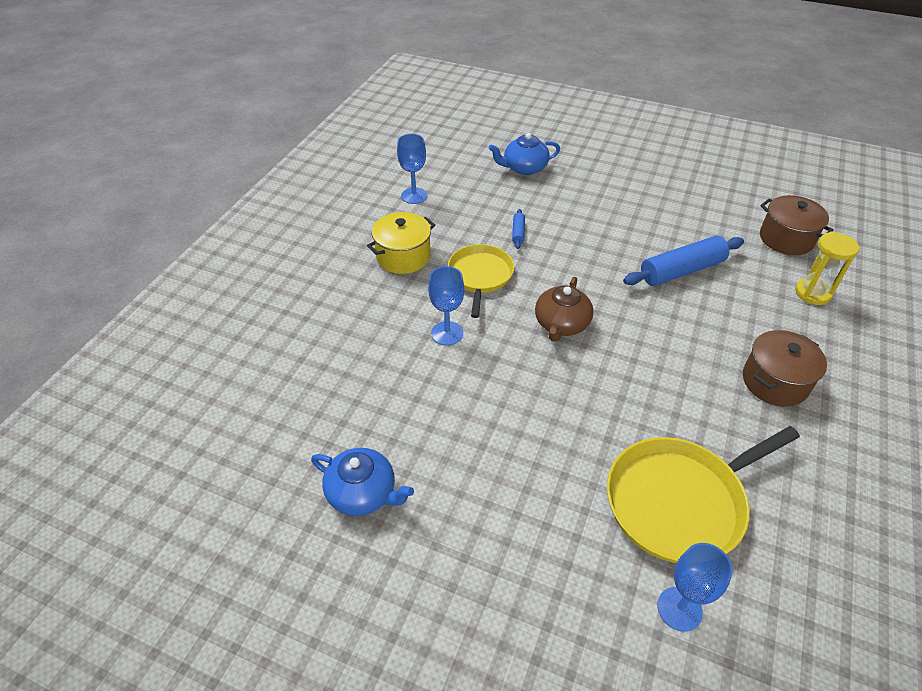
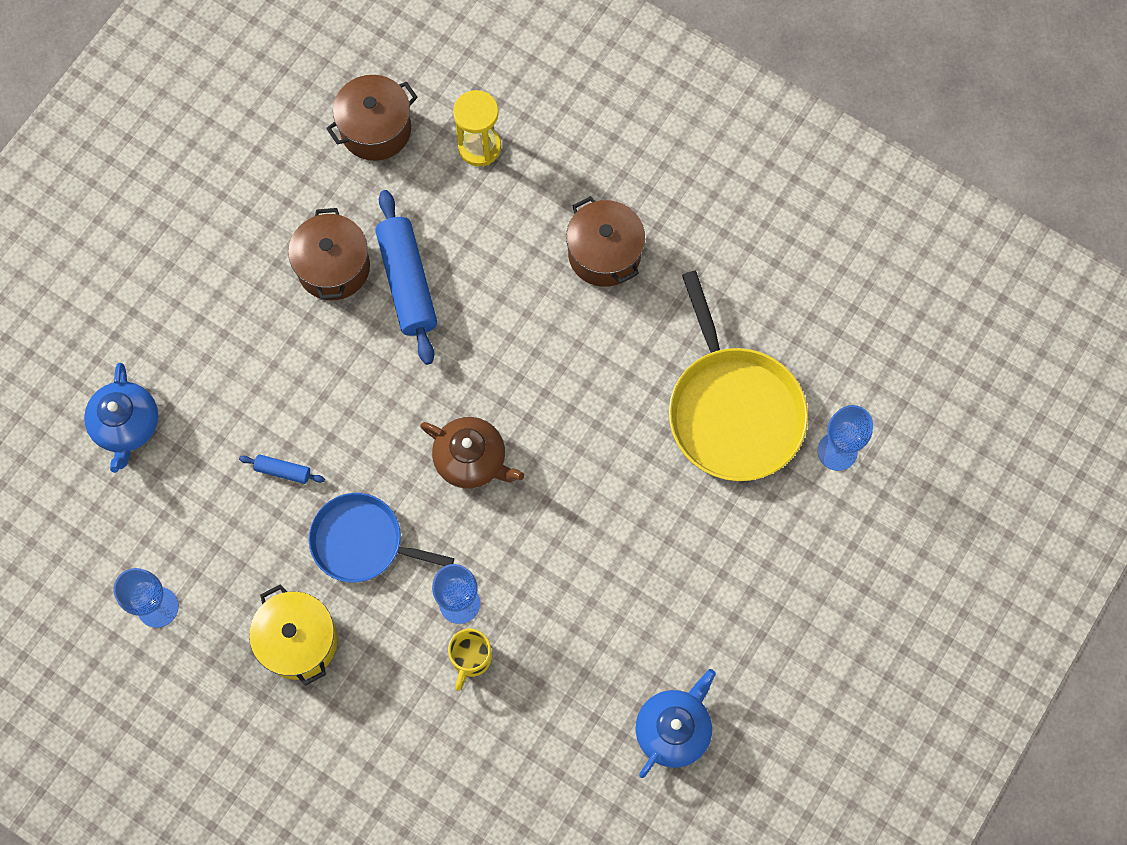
camera: 80 degrees left, 25 degrees up
yellow pan [448,244,514,318] -> blue pan [309,493,454,583]
none -> brown pot [288,208,370,300]
none -> yellow mug [448,629,492,691]

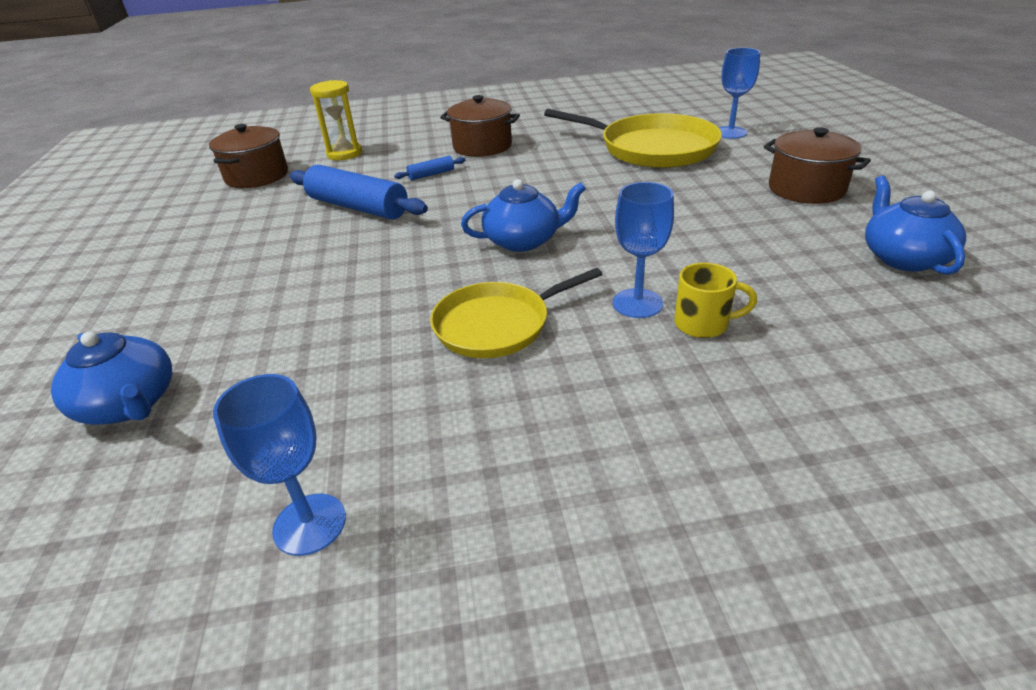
camera: 40 degrees left, 35 degrees down
blue rolling pin [239,454,325,484] -> blue rolling pin moved to [394,156,466,180]
yellow pot [249,584,338,686] -> none
brown pot [288,208,370,300] -> brown pot moved to [764,127,871,204]
blue pan [309,493,454,583] -> yellow pan [430,268,602,358]
brown teapot [420,417,524,489] -> blue teapot [461,179,586,252]
yellow mug [448,629,492,691] -> yellow mug turned 60 degrees counterclockwise [674,263,757,338]

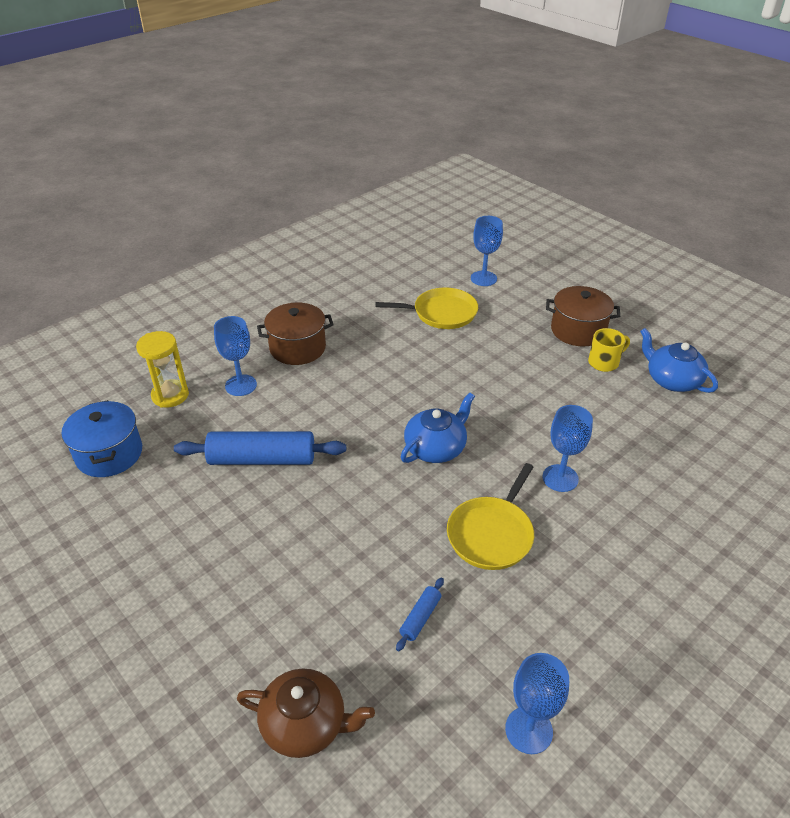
camera: 35 degrees left, 5 degrees up
blue teapot [51,332,172,425] -> brown teapot [237,668,375,758]
brown pot [209,124,288,188] -> blue pot [62,400,142,477]
blue rolling pin [394,156,466,180] -> blue rolling pin moved to [396,578,444,651]
yellow pan [544,109,722,168] -> yellow pan [376,288,478,329], size x0.65
yellow mug [674,263,757,338] -> yellow mug moved to [588,328,630,372]
none -> blue goblet [214,316,257,396]

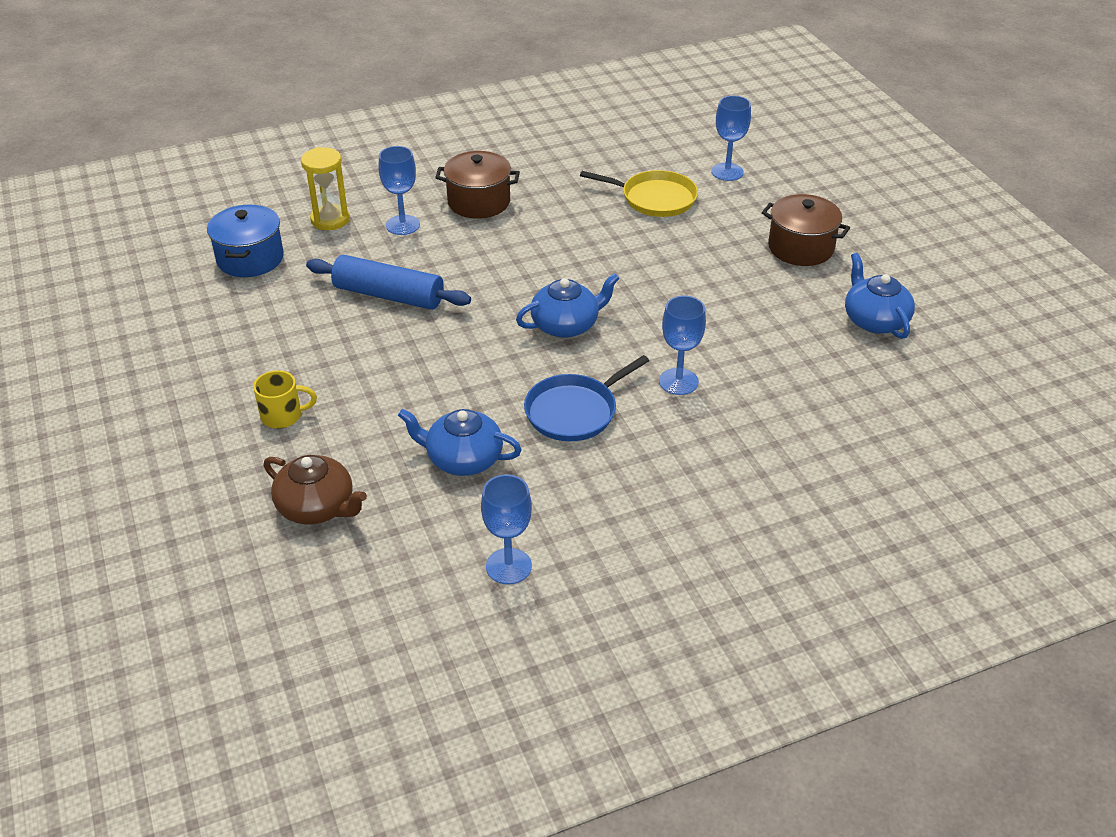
camera: 20 degrees right, 0 degrees up
blue rolling pin [396,578,444,651] -> blue teapot [398,409,522,476]
yellow pan [447,463,534,570] -> blue pan [524,355,649,441]
yellow mug [588,328,630,372] -> yellow mug moved to [253,370,317,428]

